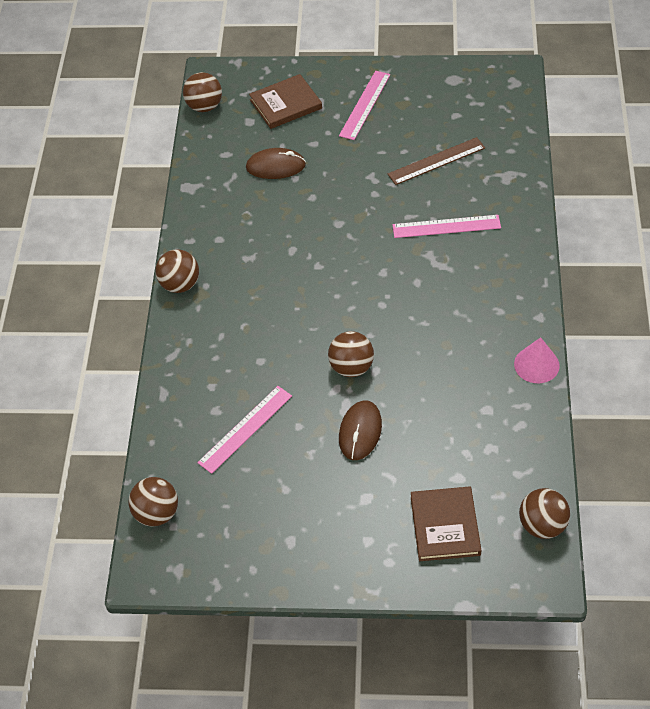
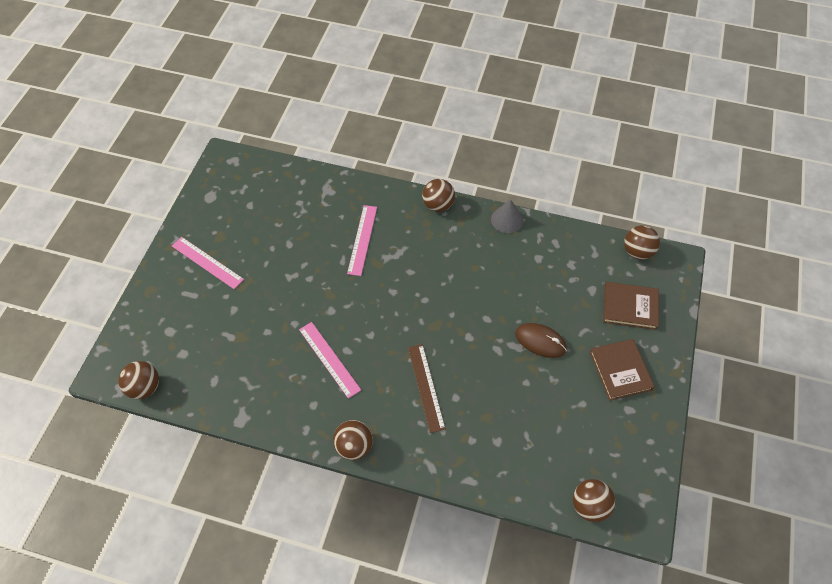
camera: 80 degrees left, 5 degrees up
pink ruler [197,386,292,474] -> pink ruler moved to [299,322,361,399]
brown mouse [246,148,306,179] -> none
brown book [249,74,322,129] -> brown book moved to [590,339,655,401]
brown ball [328,331,374,377] -> brown ball moved to [422,179,455,212]
brown ruler [388,137,485,185] -> brown ruler moved to [408,344,446,433]
pink cone [514,337,560,383] -> grey cone [491,200,523,233]

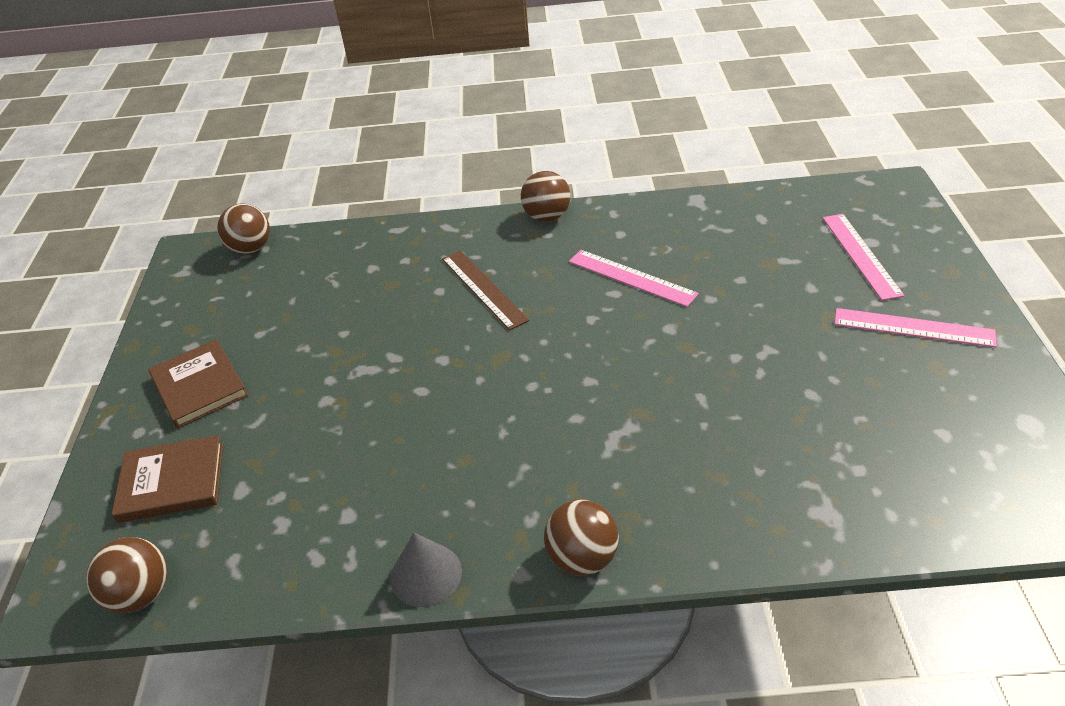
camera: 165 degrees right, 15 degrees down
brown ball [118,361,159,399] -> none
pink ruler [347,205,377,276] -> pink ruler moved to [823,214,905,300]
brown mouse [515,323,567,358] -> none

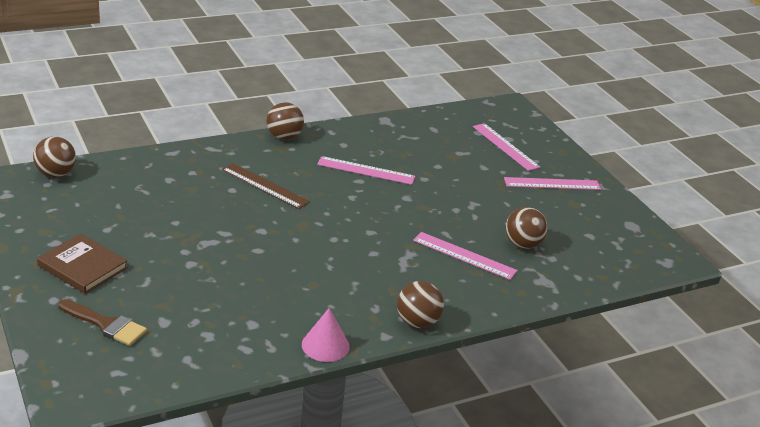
camera: 30 degrees left, 10 degrees down
brown ball [86,537,168,613] -> brown ball moved to [505,207,548,249]
brown book [112,435,223,523] -> brown brush [59,299,147,346]
grey cone [390,533,462,607] -> pink cone [302,308,350,362]
none -> pink ruler [413,232,518,280]

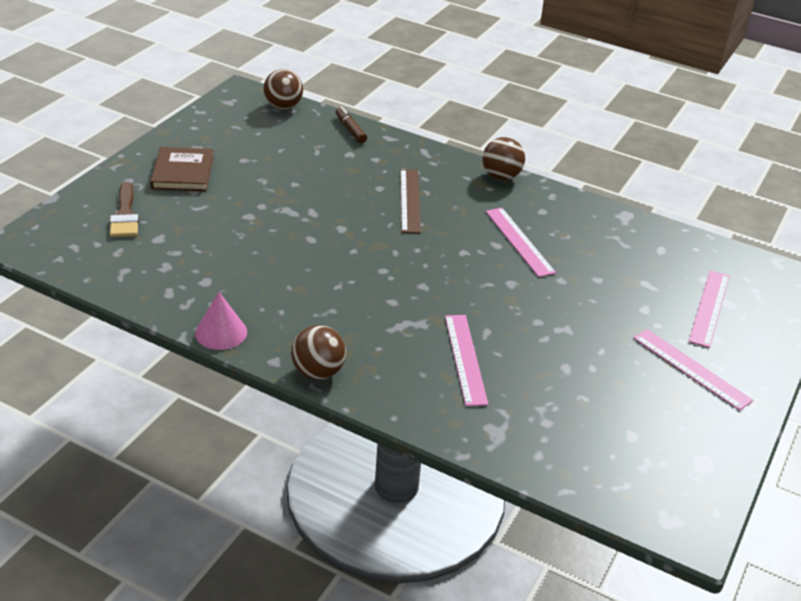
camera: 55 degrees right, 5 degrees up
brown ball [505,207,548,249] -> none
none -> brown marker [336,106,367,143]

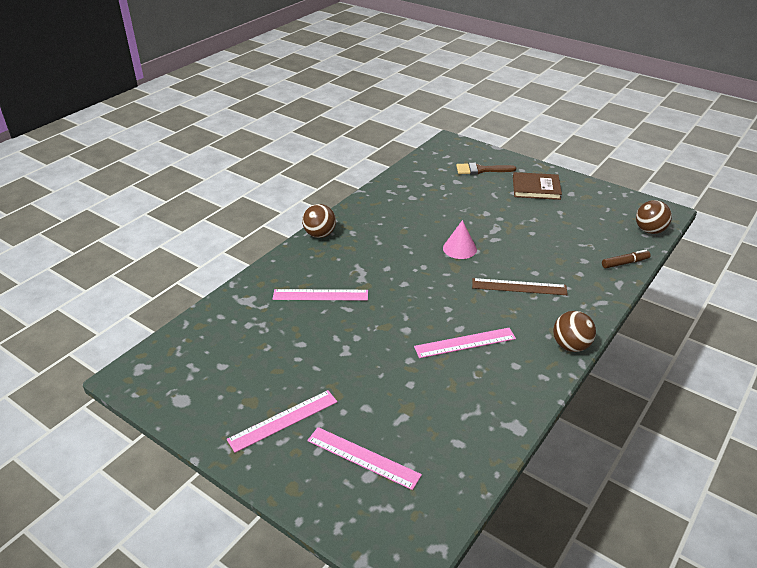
camera: 100 degrees right, 0 degrees up
pink cone [195,292,247,350] -> pink cone moved to [443,220,477,259]

